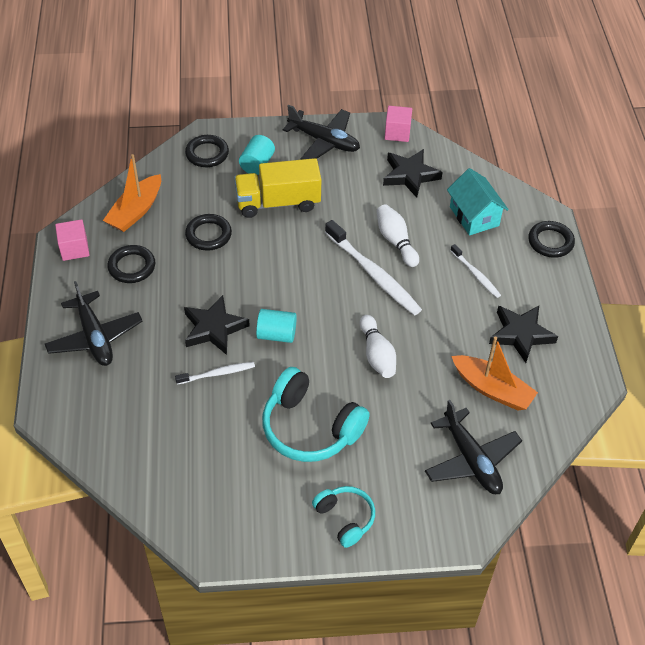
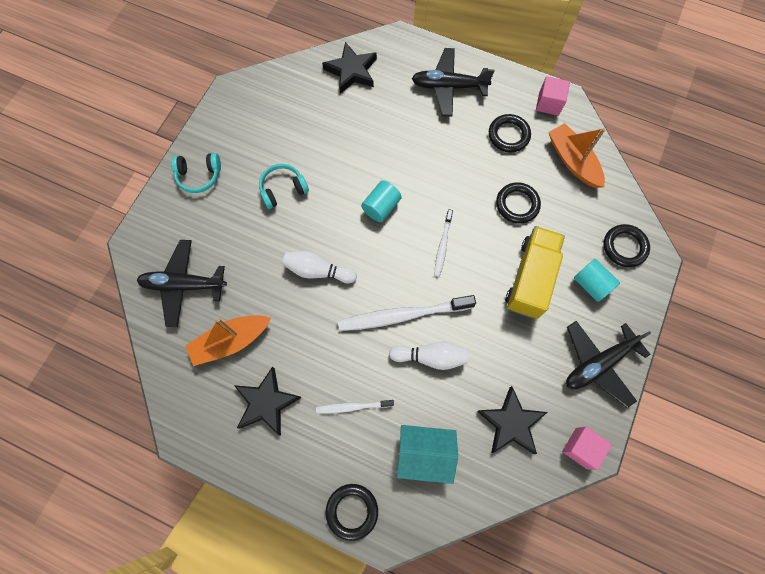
camera: 120 degrees right, 20 degrees up
white toothbrush [175,362,255,385] -> white toothbrush moved to [434,209,453,277]
black star [184,295,250,355] -> black star moved to [322,42,377,94]
turquoise headphones [262,367,370,462] -> turquoise headphones [259,164,309,209], size x0.57

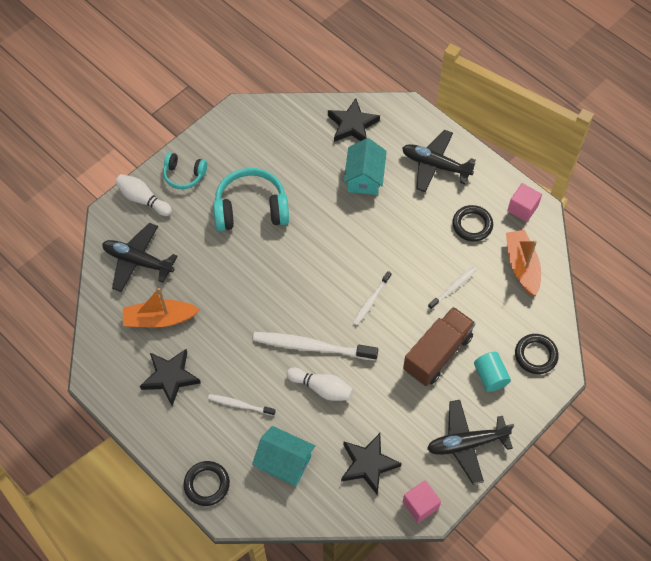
camera: 20 degrees right, 10 degrees down
turquoise headphones [259,164,309,209] -> turquoise headphones [213,168,289,231], size x1.75
white bowling pin [283,251,357,283] -> white bowling pin moved to [115,174,172,216]
turquoise cylinder [361,180,402,222] -> none
black ring [496,182,541,224] -> white toothbrush [428,266,477,310]
yellow truck [506,226,565,319] -> brown truck [403,307,476,386]
none -> turquoise house [344,138,387,195]

